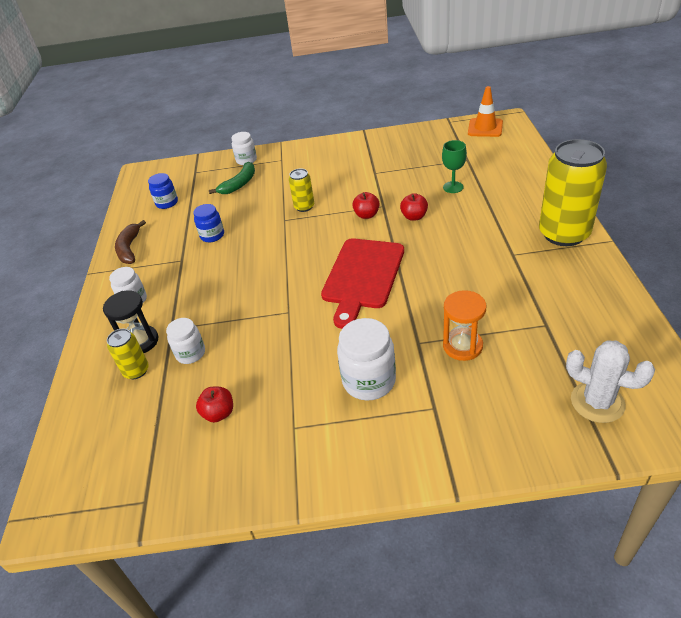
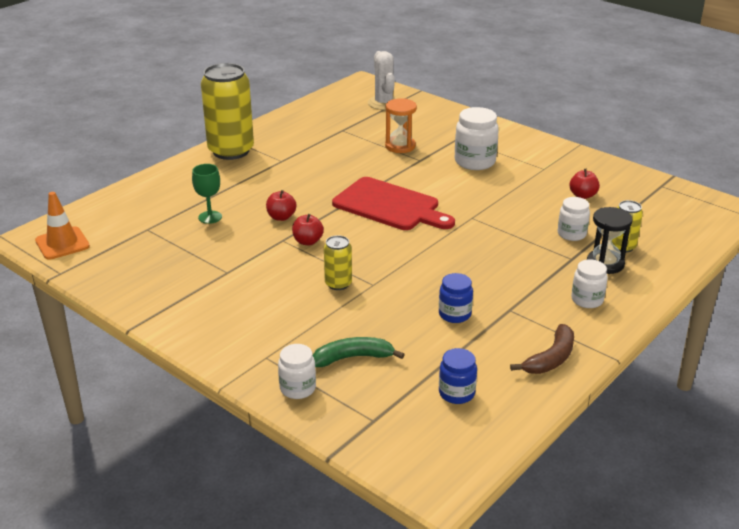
camera: 140 degrees left, 10 degrees down
red cutting board [321,238,404,329] -> red cutting board turned 60 degrees clockwise [332,177,455,230]

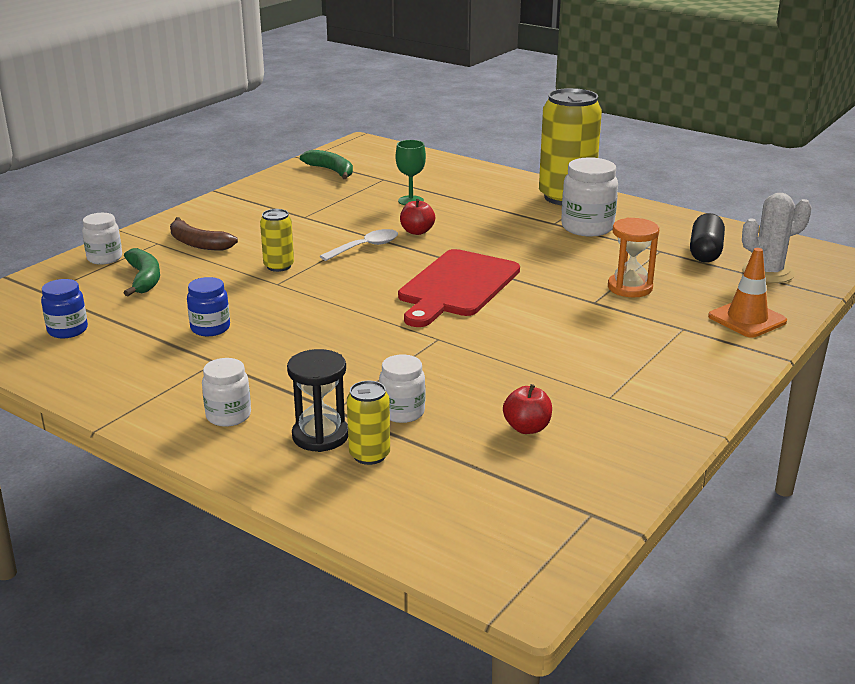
camera: 85 degrees right, 5 degrees down
orange traffic cone [35,192,90,260] -> orange traffic cone moved to [708,248,787,338]
red apple [292,214,324,245] -> white spoon [320,229,398,261]
white jar [455,107,499,170] -> white jar moved to [561,157,618,236]
brown banana [510,324,574,374] -> brown banana moved to [170,217,238,251]
none -> green banana [300,150,353,179]
none -> black capsule [690,213,725,263]

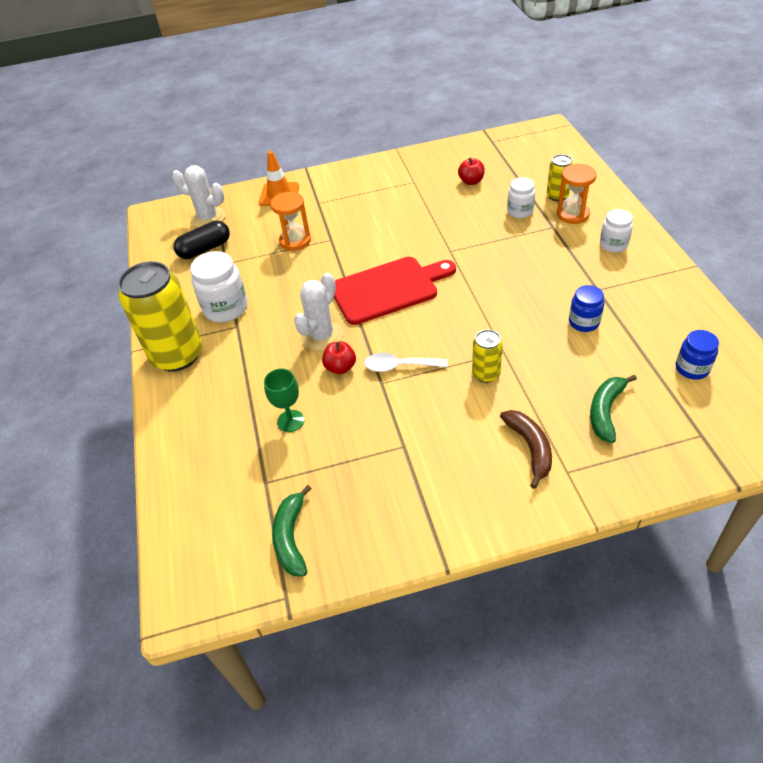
camera: 135 degrees left, 20 degrees up
white jar [82,213,122,265] -> none
black hourglass [287,349,348,452] -> orange hourglass [557,164,597,224]
none -> white cactus [294,273,343,351]

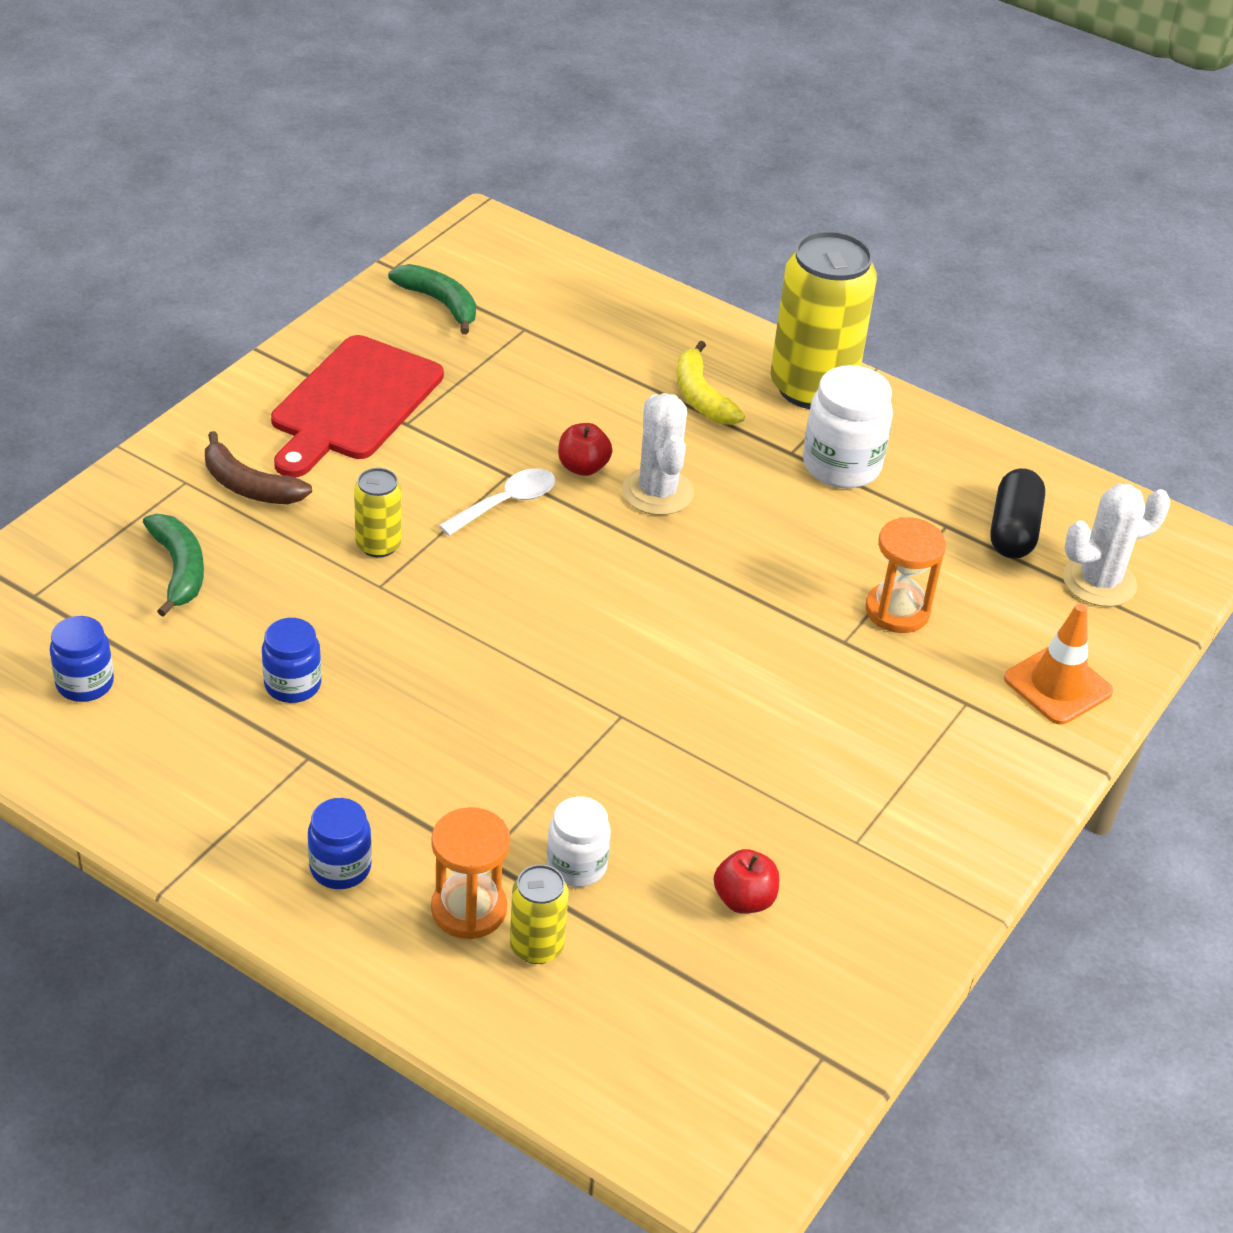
camera: 130 degrees right, 5 degrees down
green goblet [264,368,304,432] -> none
red cutting board [334,257,456,325] -> red cutting board moved to [271,335,444,477]
white jar [600,209,633,253] -> blue jar [308,798,372,889]
none -> yellow banana [676,341,745,425]

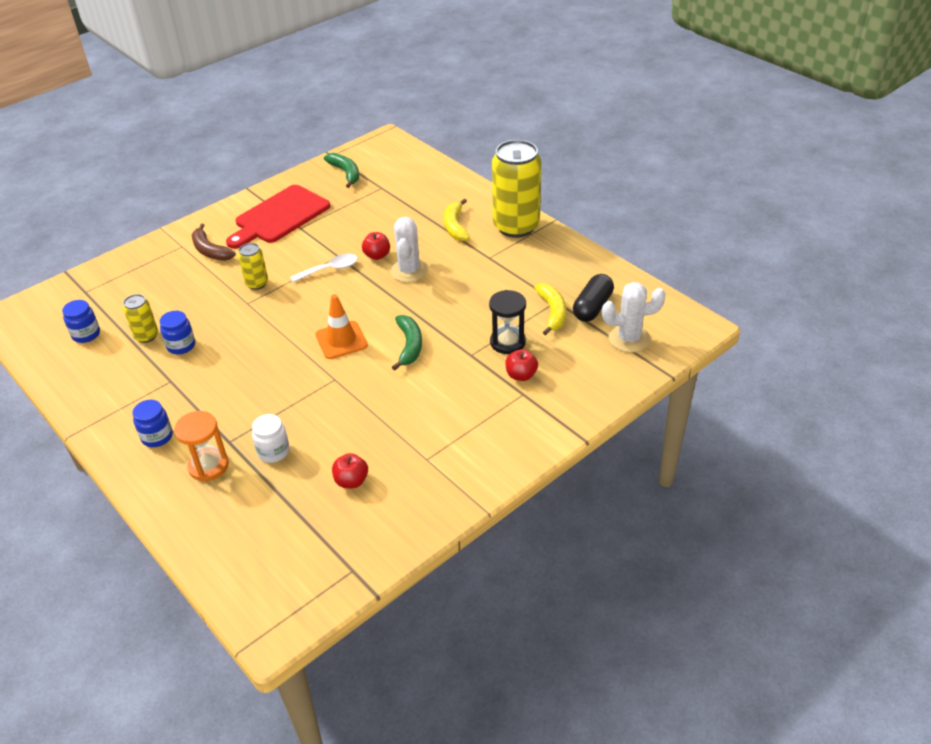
camera: 20 degrees right, 0 degrees up
green banana [143,514,204,617] -> green banana moved to [392,315,422,370]
yellow can [510,864,569,964] -> yellow can moved to [123,294,158,343]
white jar [803,365,893,488] -> none
orange hourglass [865,517,946,633] -> black hourglass [489,290,526,354]
orange traffic cone [1004,603,1113,725] -> orange traffic cone moved to [316,294,368,359]
none -> red apple [505,349,538,381]
none -> yellow banana [534,283,566,335]

